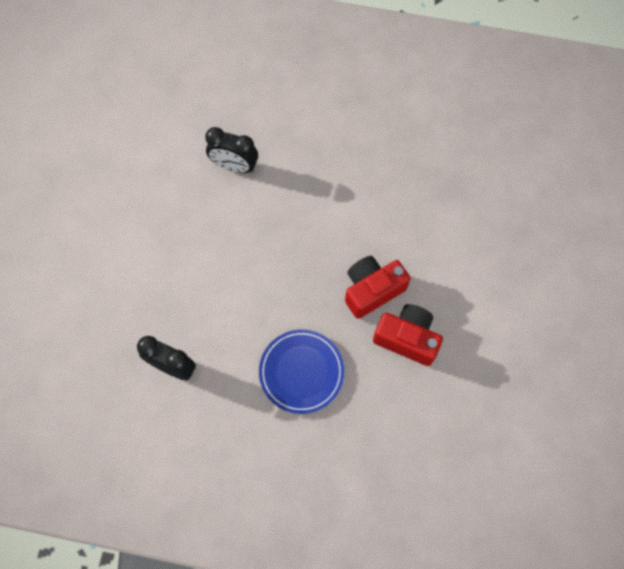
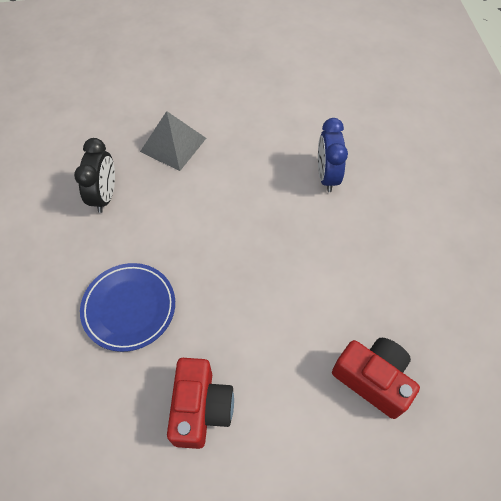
camera: 70 degrees right, 10 degrees down
black clock [205,127,258,173] -> blue clock [318,118,348,192]
red camera [345,256,411,319] -> red camera moved to [332,338,420,419]
none -> grey pyramid [140,111,206,171]

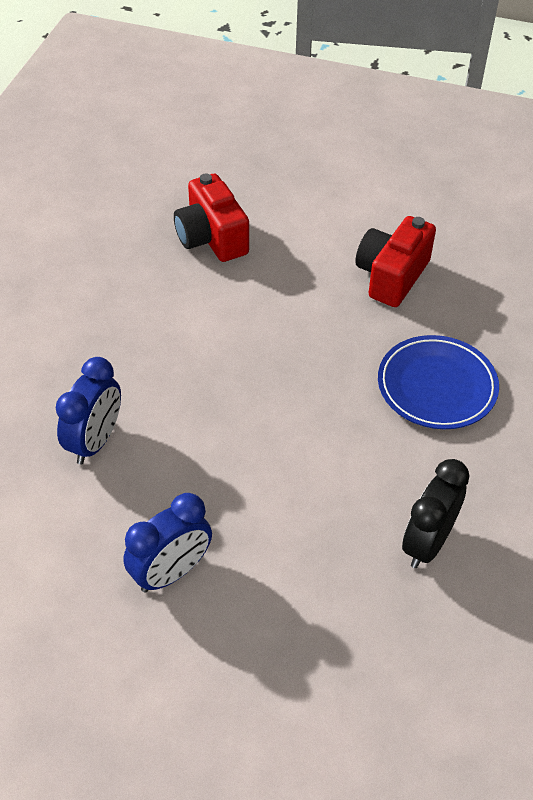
camera: 155 degrees left, 10 degrees down
grey pyramid [140,111,206,171] -> none
none -> blue clock [123,493,212,593]

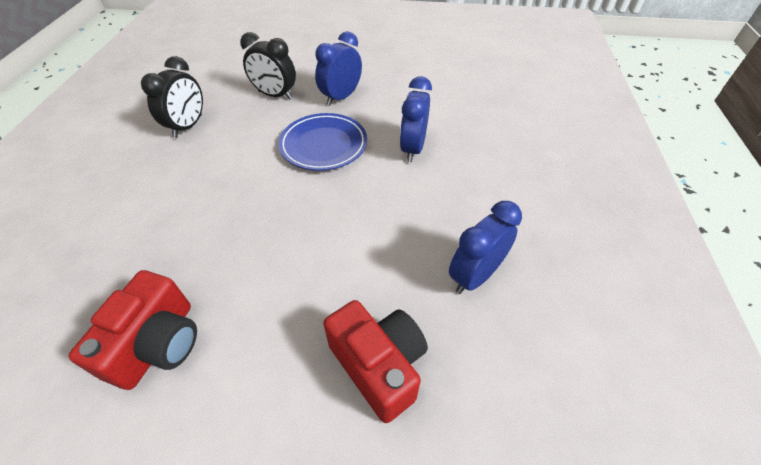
camera: 170 degrees right, 0 degrees up
blue plate [378,335,499,429] -> blue plate moved to [278,113,367,171]
none -> black clock [240,32,296,100]
none -> blue clock [449,201,522,294]

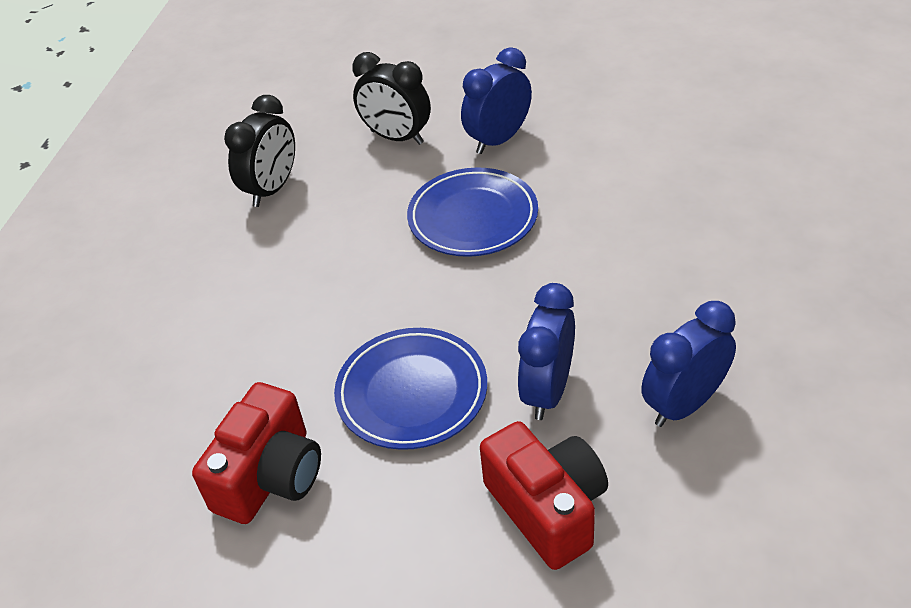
camera: 10 degrees right, 5 degrees down
blue clock [400,76,432,162] -> blue clock moved to [518,283,575,420]
none -> blue plate [334,328,487,450]

